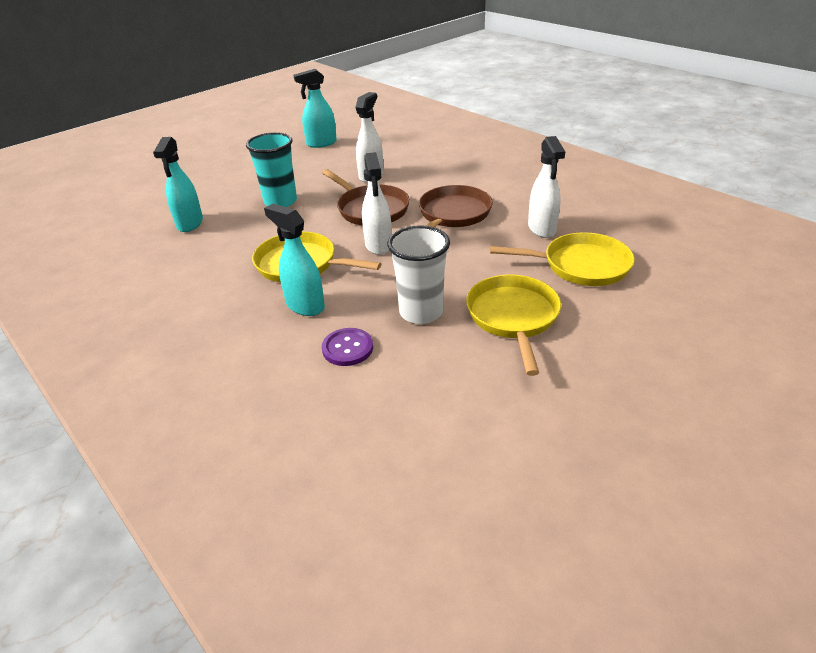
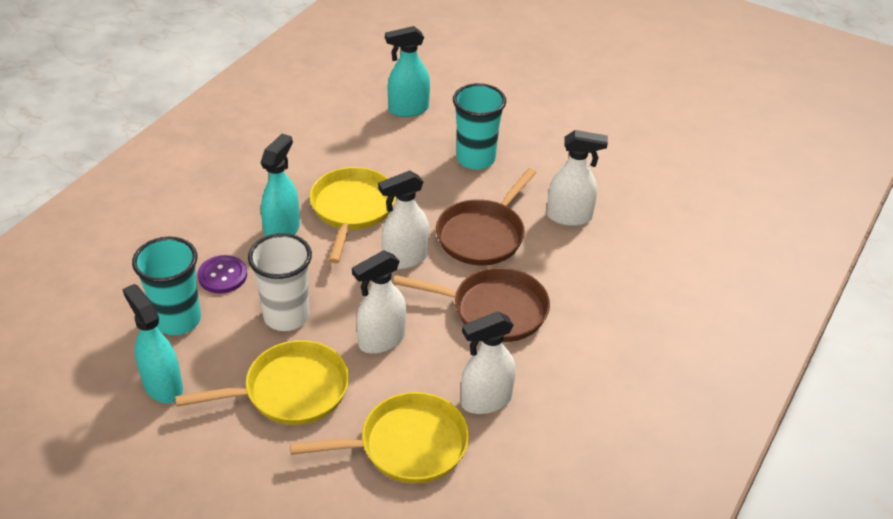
camera: 70 degrees right, 5 degrees up
turquoise spray bottle [293,69,337,148] -> turquoise spray bottle moved to [122,284,183,403]
yellow pan [490,232,635,286] -> yellow pan turned 90 degrees counterclockwise [290,392,469,484]
none -> turquoise cup [132,236,201,335]
none -> white spray bottle [352,251,406,354]

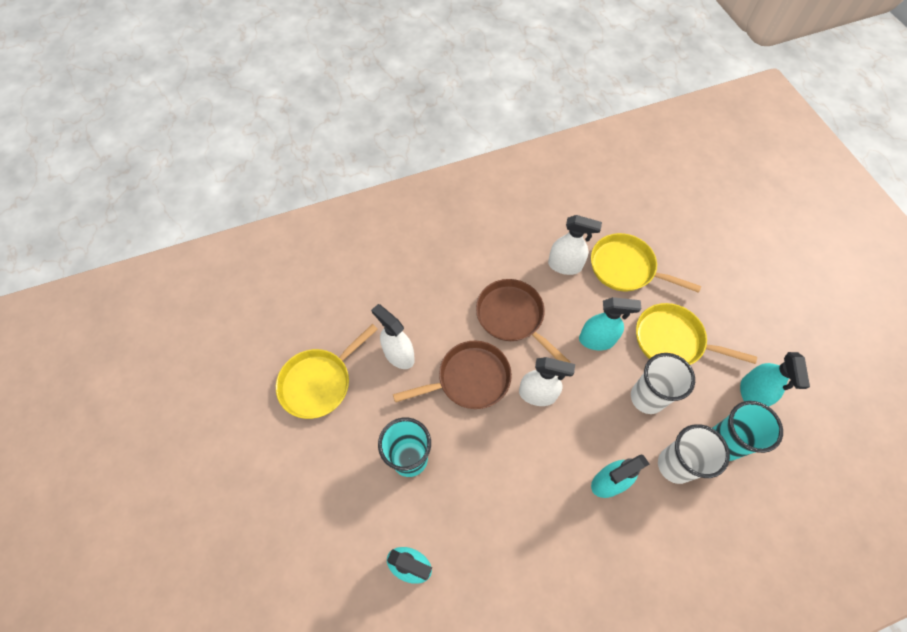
camera: 140 degrees left, 20 degrees up
purple button [198,255,247,293] -> white cup [658,424,730,484]
yellow pan [309,167,396,263] -> yellow pan moved to [276,324,378,419]
white spray bottle [352,251,406,354] -> turquoise spray bottle [579,297,641,351]

